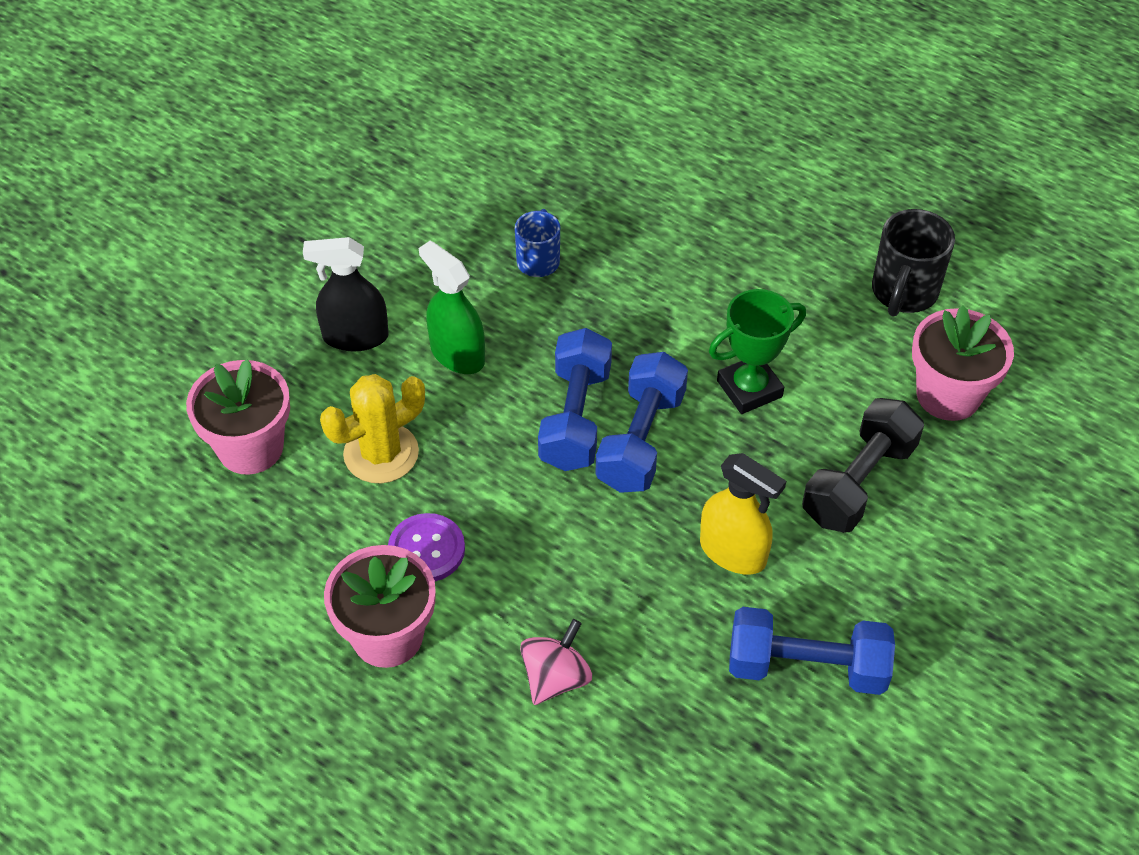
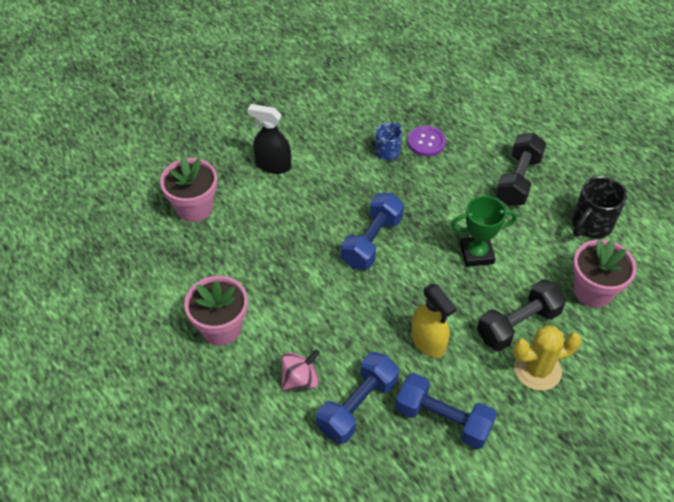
camera: 20 degrees right, 0 degrees up
yellow cactus [320,374,425,483] -> yellow cactus moved to [513,325,582,391]
purple button [388,513,465,581] -> purple button moved to [407,126,446,156]
green spray bottle [419,241,485,374] -> none
blue dumbbell [596,352,688,493] -> blue dumbbell moved to [316,352,399,444]
none -> black dumbbell [495,133,546,206]

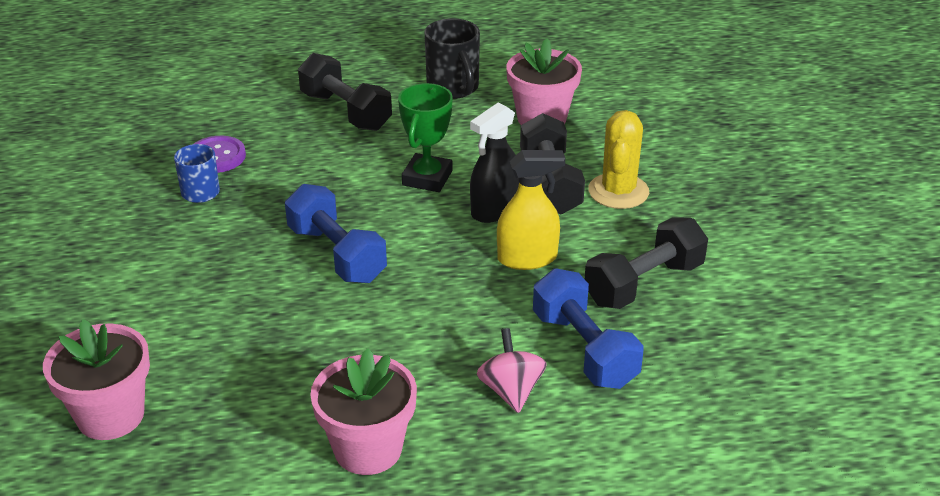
camera: 65 degrees left, 15 degrees down
black spray bottle [247,104,291,174] -> black spray bottle moved to [470,103,519,223]
blue dumbbell [395,373,497,449] -> black dumbbell [585,217,708,309]

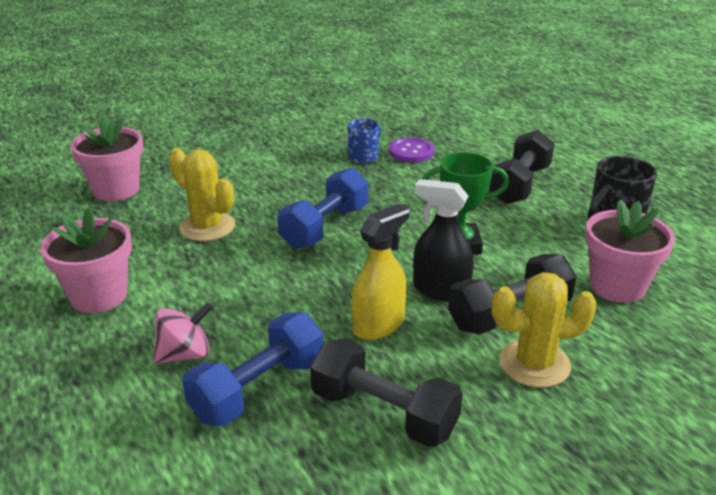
camera: 70 degrees right, 5 degrees down
yellow spray bottle [497,150,565,270] -> yellow spray bottle turned 105 degrees counterclockwise [351,204,409,340]
none -> yellow cactus [169,148,235,241]

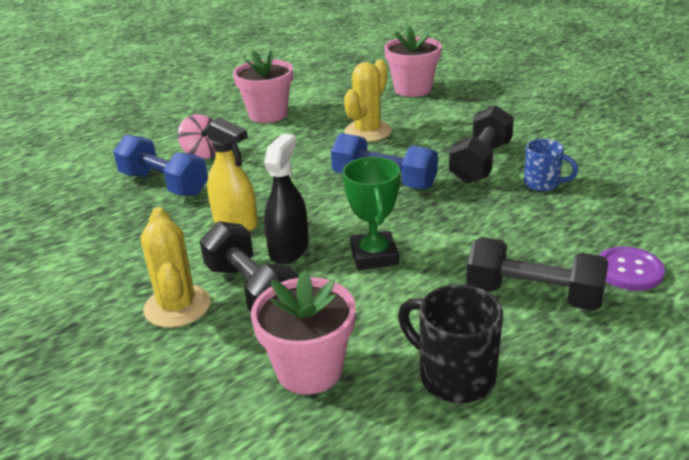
camera: 85 degrees right, 0 degrees up
black dumbbell [310,338,463,447] -> black dumbbell moved to [449,105,514,184]
purple button [389,137,434,162] -> purple button moved to [599,246,665,291]

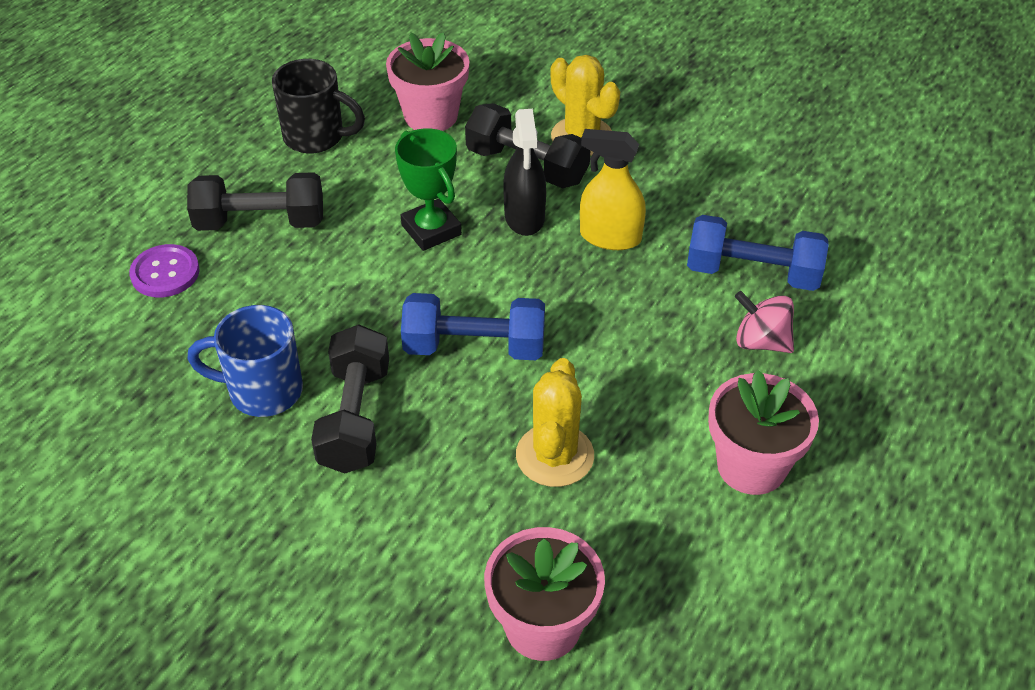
camera: 155 degrees right, 15 degrees up
blue mug [524,139,578,191] -> blue mug [187,305,303,417], size x1.53

